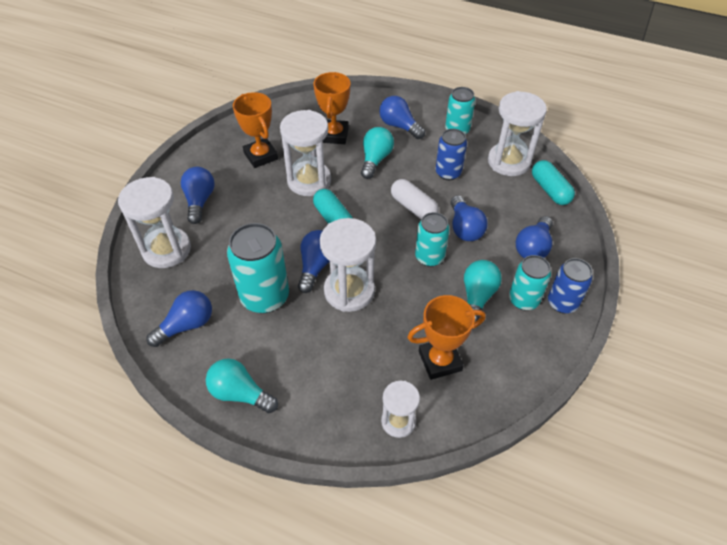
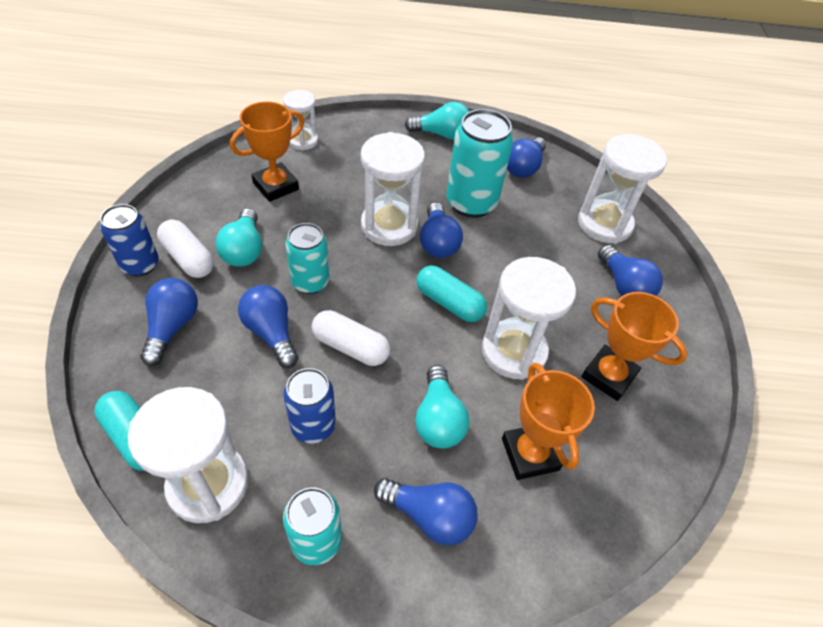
camera: 155 degrees right, 0 degrees up
turquoise can [509,255,551,310] -> white capsule [157,219,214,278]

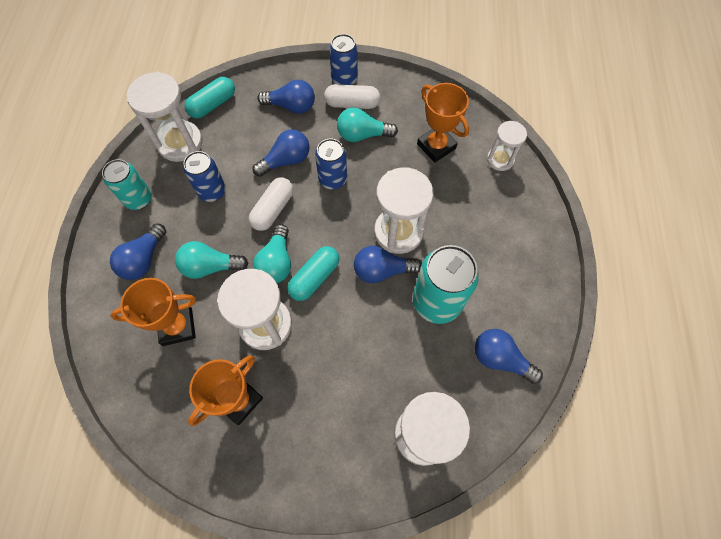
camera: 95 degrees right, 15 degrees up
white capsule [157,219,214,278] -> white capsule turned 45 degrees clockwise [324,84,380,109]
turquoise can [285,223,329,294] -> blue can [315,139,347,190]
turquoise light bulb [405,102,469,140] -> turquoise light bulb moved to [253,224,291,283]
blue light bulb [598,245,663,296] -> none

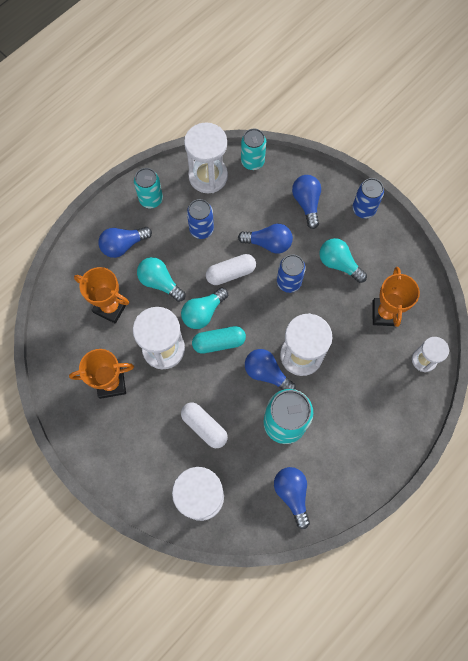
camera: 40 degrees right, 5 degrees up
turquoise capsule [184,77,235,119] -> turquoise can [241,129,266,170]
blue light bulb [257,80,315,114] -> blue light bulb turned 150 degrees counterclockwise [292,175,321,229]
white capsule [324,84,380,109] -> white capsule moved to [181,402,228,448]

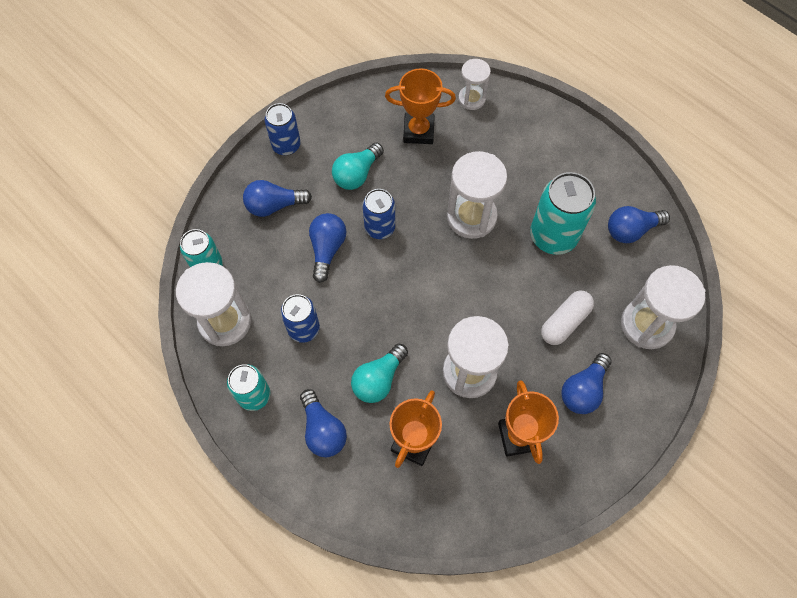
camera: 90 degrees left, 5 degrees down
turquoise light bulb [181,288,228,329] -> none
turquoise capsule [192,326,246,354] -> none
white capsule [206,254,256,285] -> none
blue light bulb [245,349,296,390] -> blue light bulb moved to [561,353,612,414]

